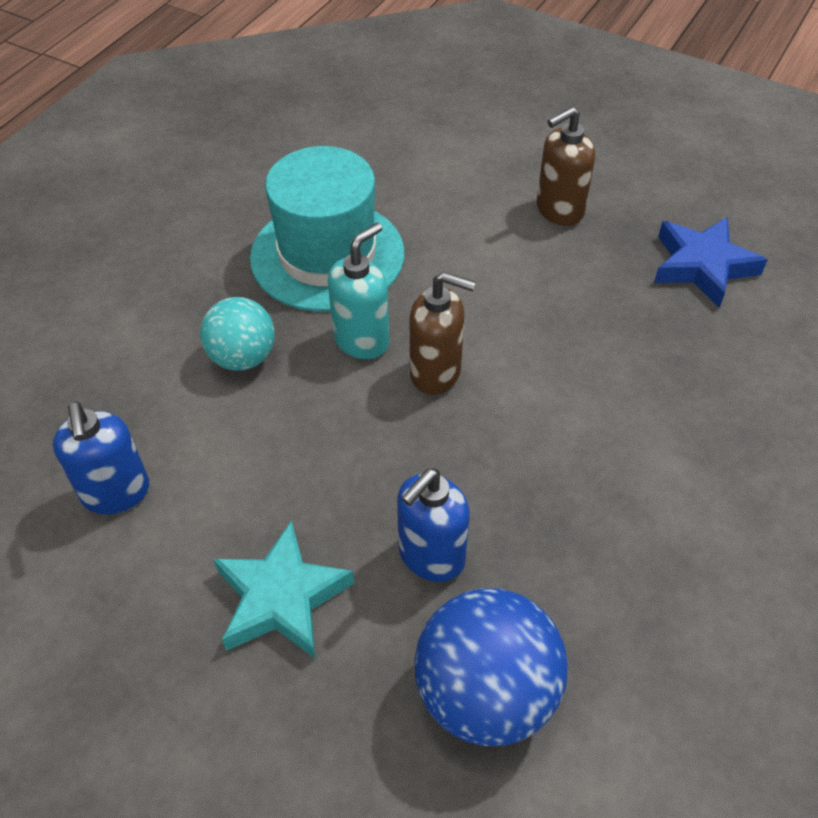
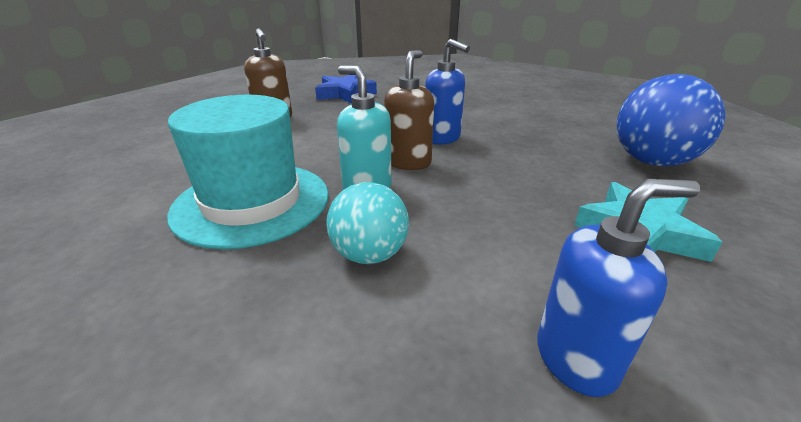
camera: 85 degrees left, 20 degrees down
blue soap dispenser [397,468,470,582] -> blue soap dispenser moved to [425,39,470,145]

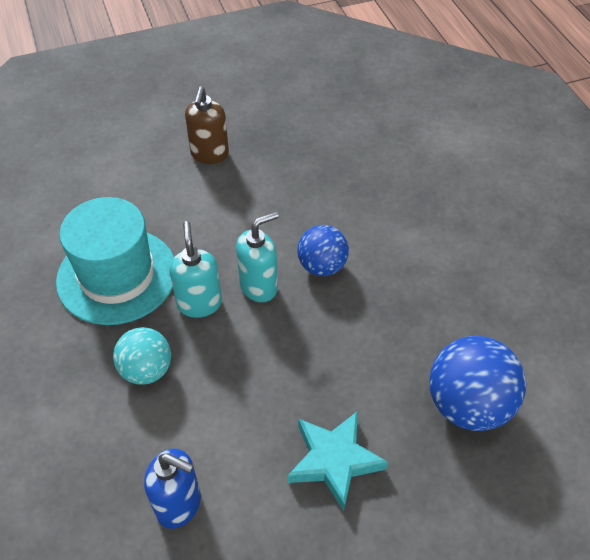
camera: 35 degrees right, 20 degrees up
blue star [315,75,377,103] -> none
brown soap dispenser [384,50,434,170] -> turquoise soap dispenser [236,212,279,302]
blue soap dispenser [425,39,470,145] -> blue ball [297,225,349,276]

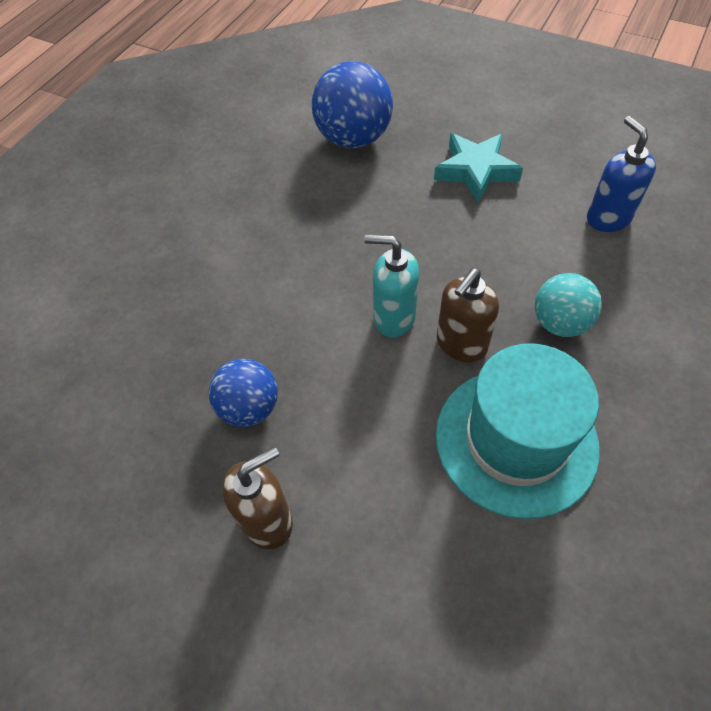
camera: 130 degrees left, 5 degrees up
turquoise soap dispenser [169,221,222,318] -> brown soap dispenser [437,268,499,362]
blue ball [297,225,349,276] -> blue ball moved to [209,359,278,427]

